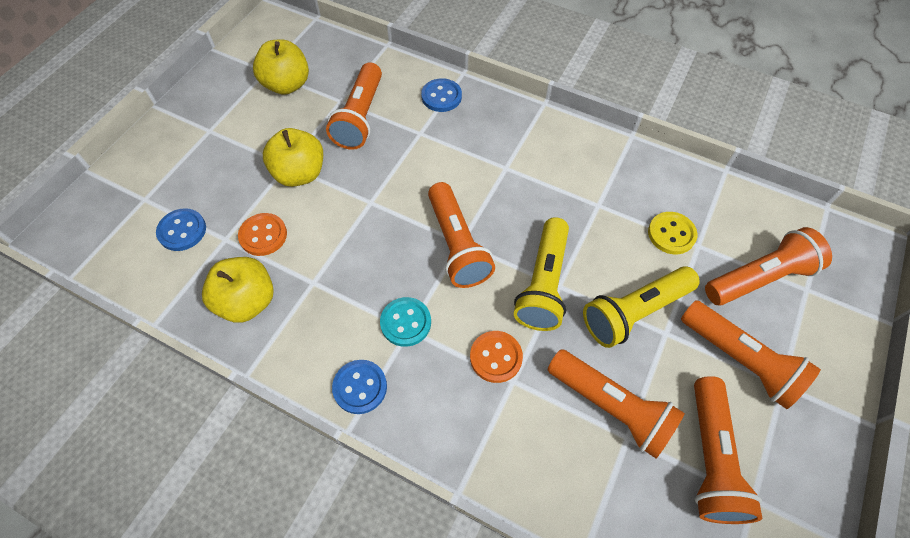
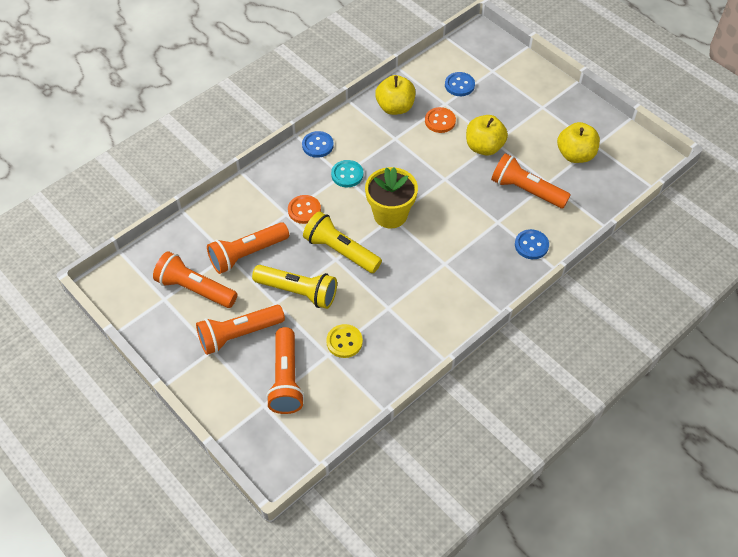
camera: 110 degrees right, 5 degrees down
orange flashlight [428,182,495,288] -> yellow flower pot [365,167,418,228]
yellow flashlight [583,266,700,348] -> yellow flashlight turned 120 degrees clockwise [252,265,337,309]

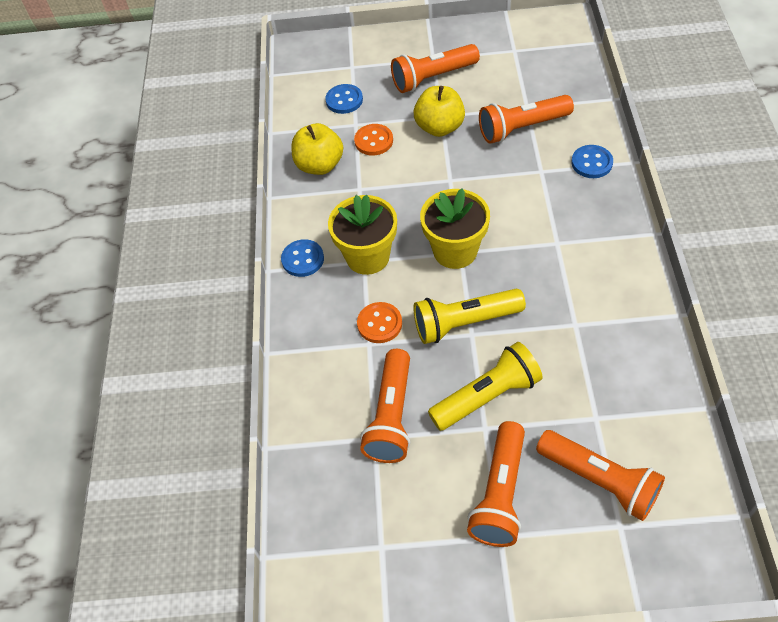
camera: 45 degrees left, 0 degrees up
orange flashlight [153,251,237,308] -> orange flashlight moved to [391,44,480,93]
yellow button [326,324,363,358] -> none
turquoise button [331,160,363,187] -> yellow flower pot [328,194,397,275]
yellow apple [557,122,600,163] -> none

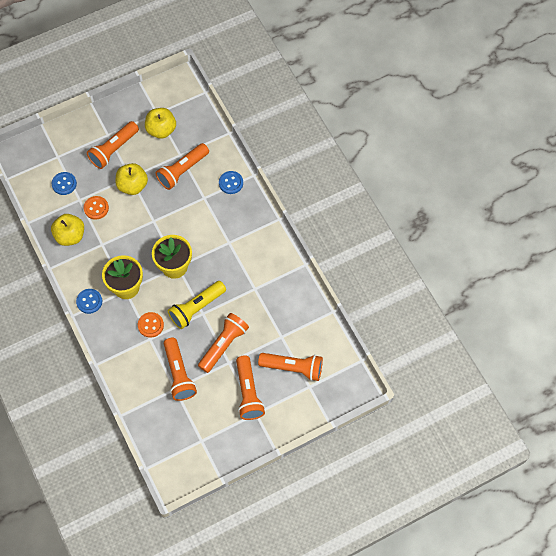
camera: 30 degrees left, 10 degrees up
yellow flashlight [428,342,543,431] -> orange flashlight [198,313,249,373]
none -> yellow apple [145,108,176,139]

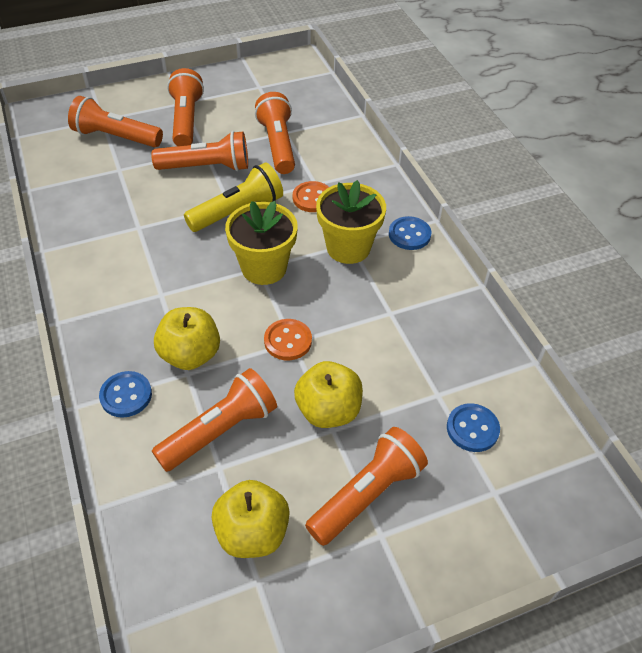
camera: 175 degrees left, 15 degrees down
yellow apple [51,214,84,246] -> yellow apple moved to [154,307,220,370]
orange button [84,196,109,220] -> orange button moved to [264,319,312,360]
orange flashlight [198,313,249,373] -> orange flashlight turned 135 degrees counterclockwise [151,131,248,171]

